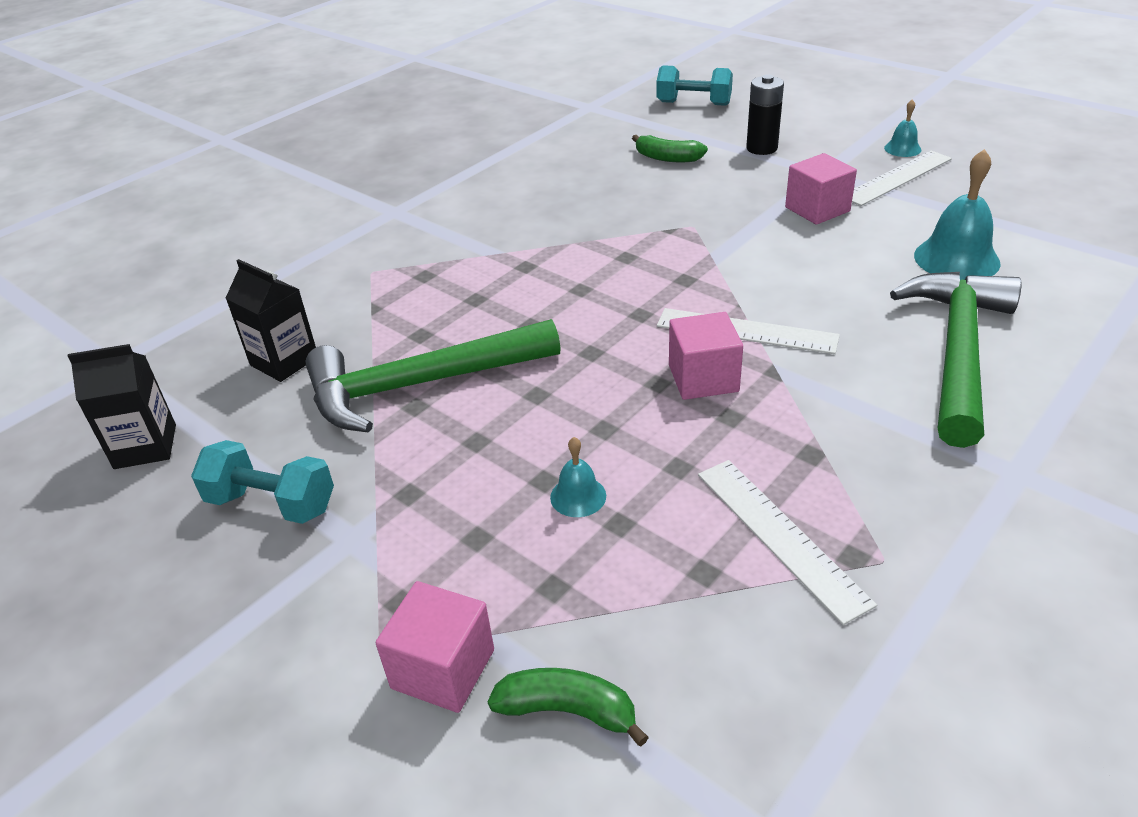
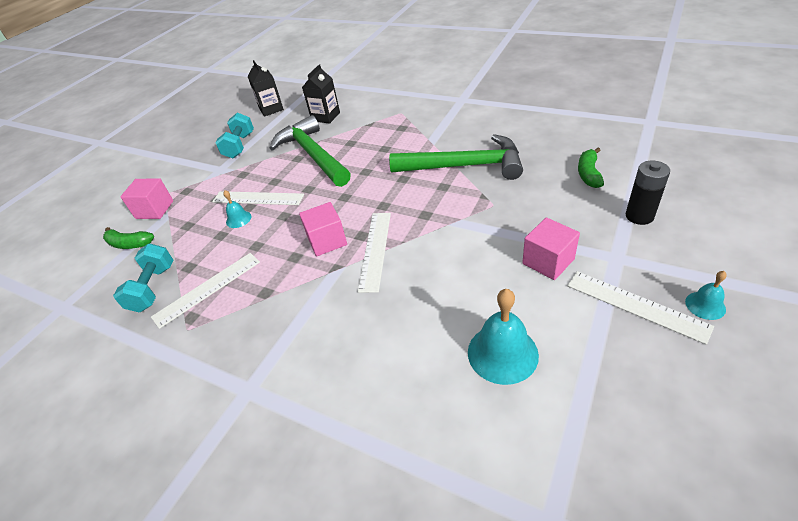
camera: 80 degrees right, 5 degrees up
green banana [487,668,649,747] -> green banana turned 105 degrees clockwise [103,227,154,249]
turquoise dumbbell [656,65,733,106] -> turquoise dumbbell moved to [113,243,174,312]
green hammer [890,272,1022,448] -> green hammer moved to [389,134,523,180]
none -> white ruler [212,191,304,205]

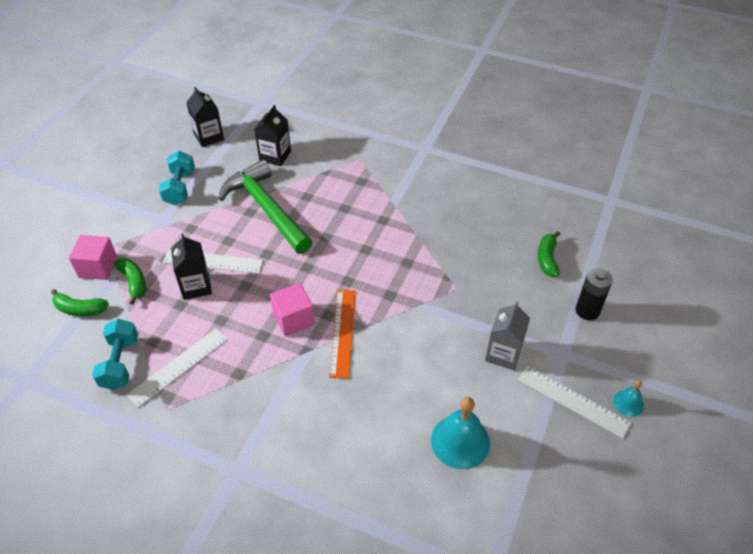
camera: 10 degrees left, 5 degrees up
turquoise bell [223,190,251,228] -> black carton [171,234,212,300]
white ruler [358,213,391,293] -> orange ruler [329,290,356,378]
green hammer [389,134,523,180] -> none
pink cube [522,218,580,280] -> grey carton [485,302,530,370]
none -> green banana [114,258,146,305]

